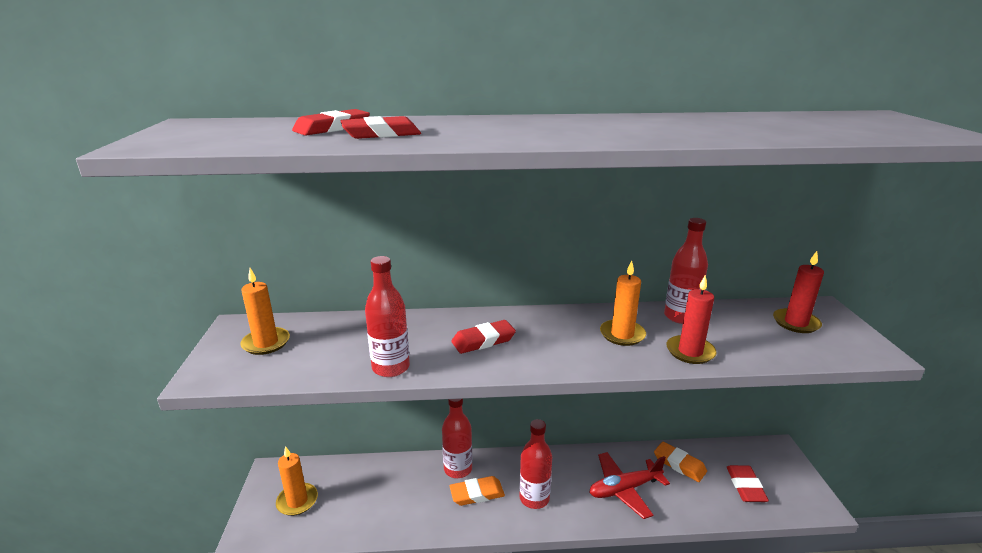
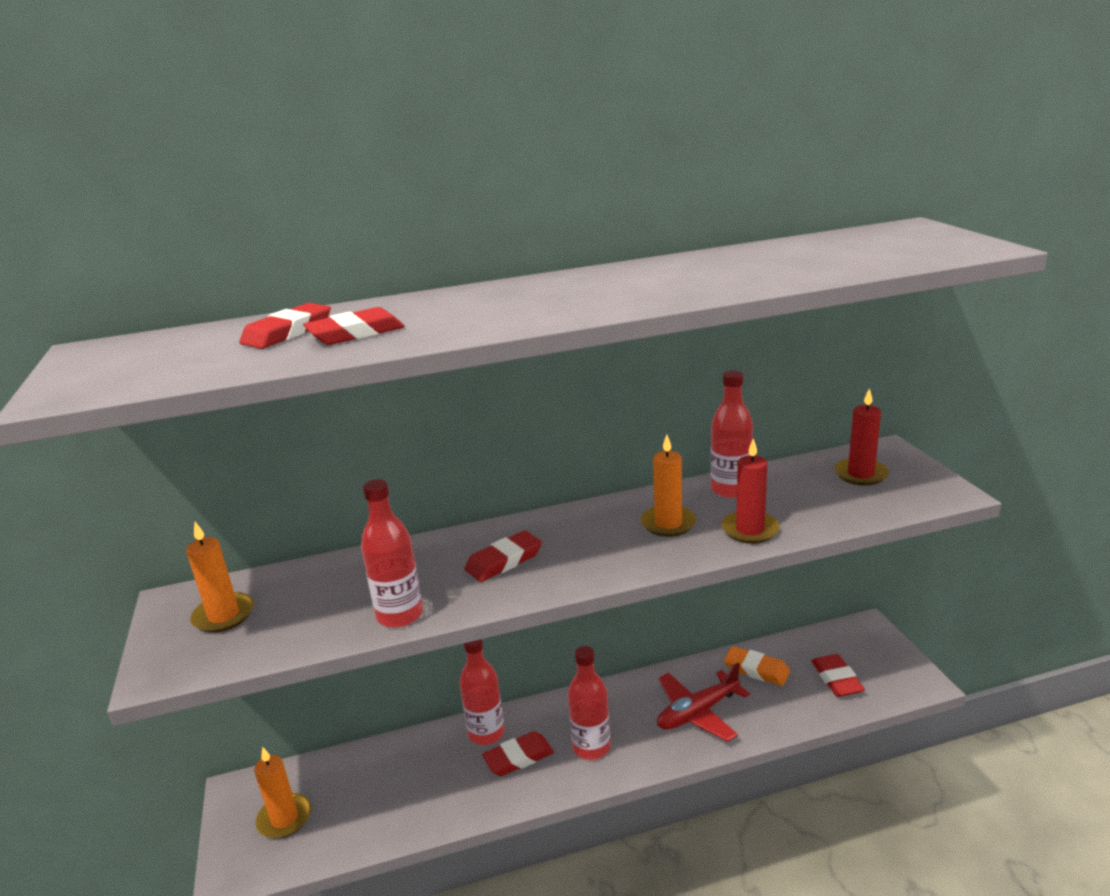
camera: 10 degrees left, 0 degrees up
orange eraser [450,476,505,506] -> red eraser [482,731,554,776]

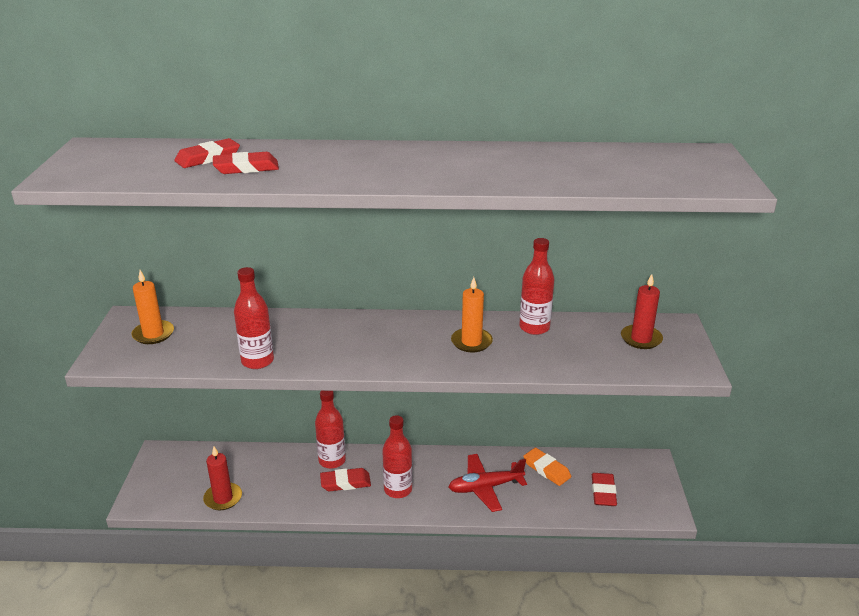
camera: 15 degrees right, 5 degrees up
orange candle [254,747,311,839] -> none
red eraser [465,530,542,582] -> none
red candle [722,438,780,544] -> red candle moved to [203,447,242,511]

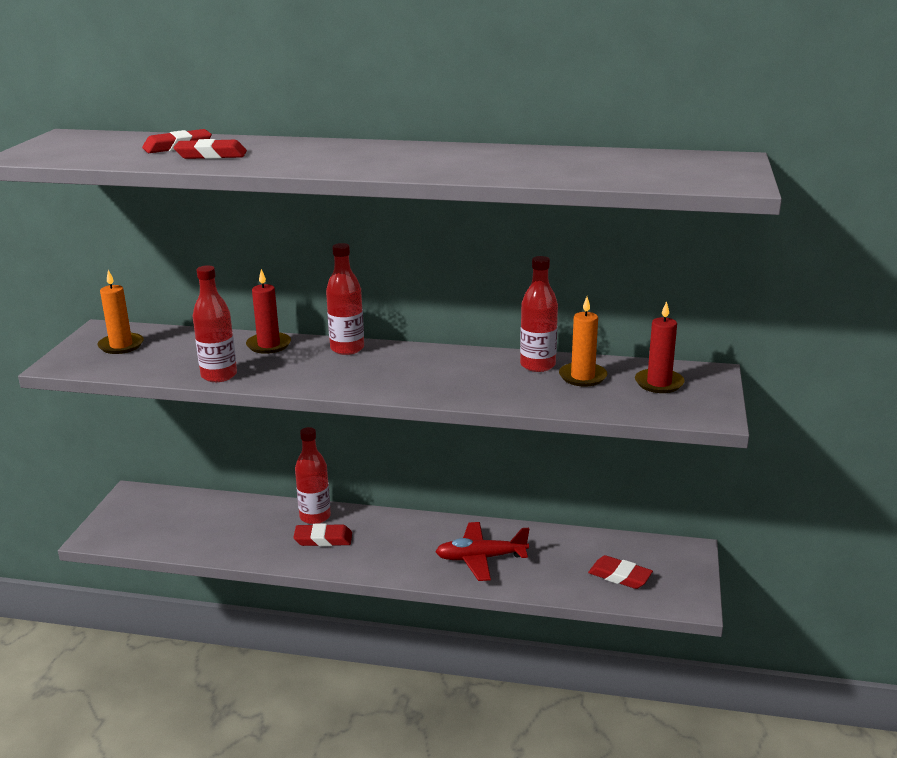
camera: 10 degrees right, 5 degrees down
red candle [203,447,242,511] -> red candle moved to [246,269,291,354]
red bottle [382,415,412,498] -> red bottle moved to [326,243,364,355]
orange candle [451,277,493,353] -> orange candle moved to [559,297,607,387]
orange eraser [523,448,571,486] -> none
red eraser [592,473,617,506] -> red eraser turned 75 degrees counterclockwise [588,555,653,589]

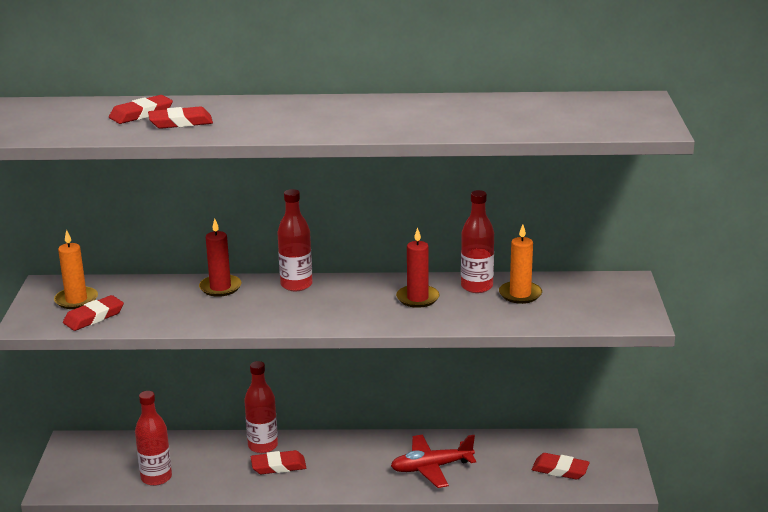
camera: 10 degrees left, 0 degrees up
red bottle [193,265,237,382] -> red bottle moved to [135,391,172,486]
red candle [635,301,685,393] -> red candle moved to [396,227,440,308]
none -> red eraser [63,295,124,331]

